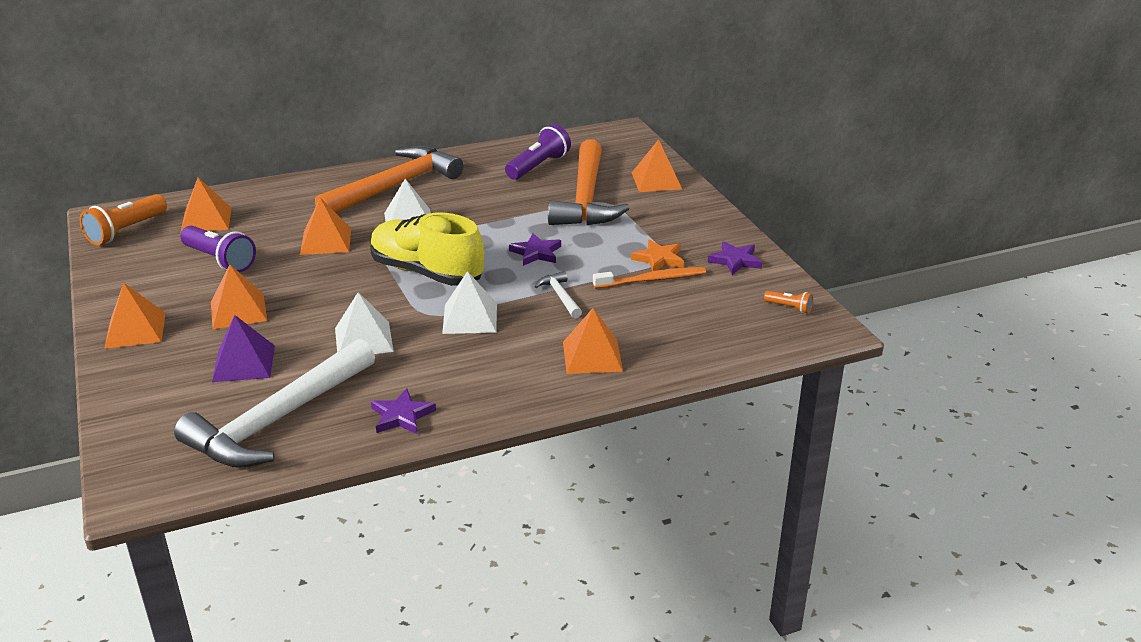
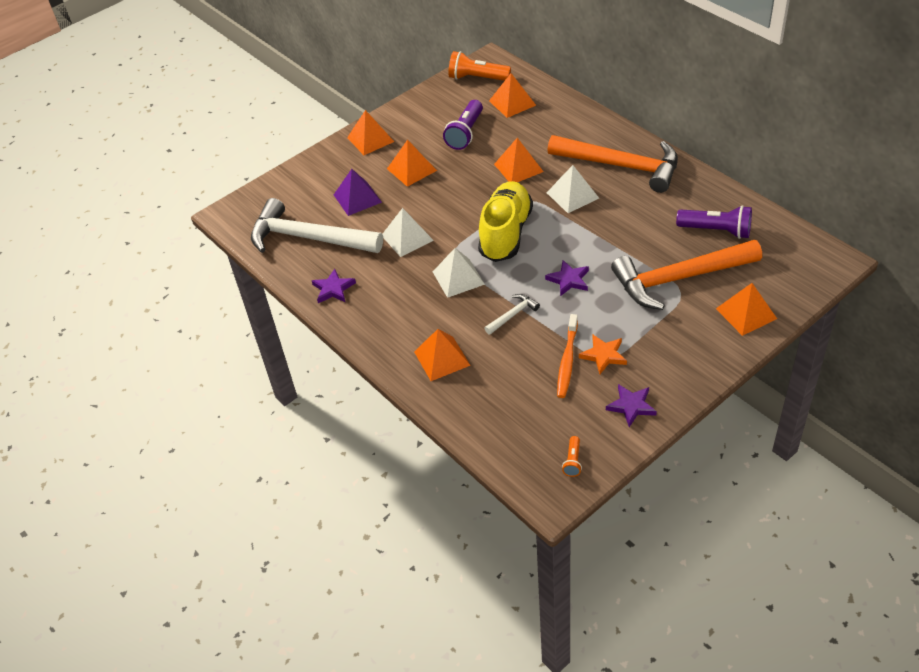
camera: 75 degrees right, 15 degrees up
orange toothbrush [593,267,706,289] -> orange toothbrush turned 45 degrees clockwise [557,314,578,398]

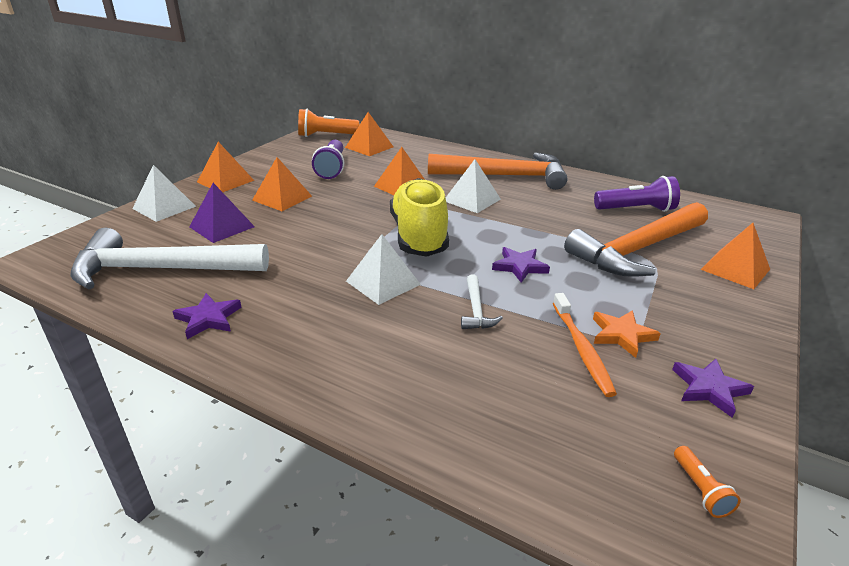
camera: 25 degrees left, 15 degrees down
white pyramid [383,208,434,257] -> white pyramid moved to [132,165,196,222]
orange pyramid [414,329,471,381] -> none
white hammer [484,294,540,335] -> white hammer turned 150 degrees clockwise [461,275,503,329]

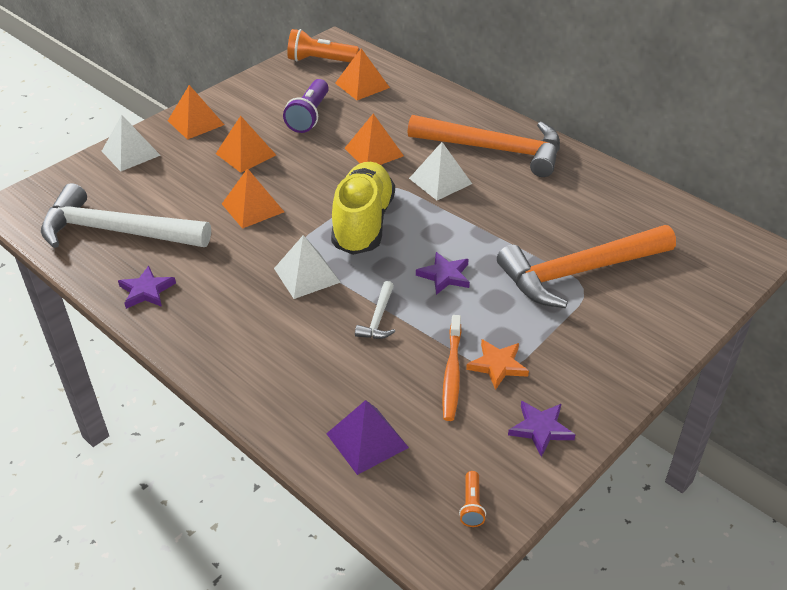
camera: 15 degrees right, 10 degrees up
purple pyramid [189,183,255,243] -> purple pyramid moved to [326,400,409,475]
purple flashlight [594,176,680,212] -> none
orange pyramid [701,223,770,289] -> orange pyramid moved to [222,168,284,229]

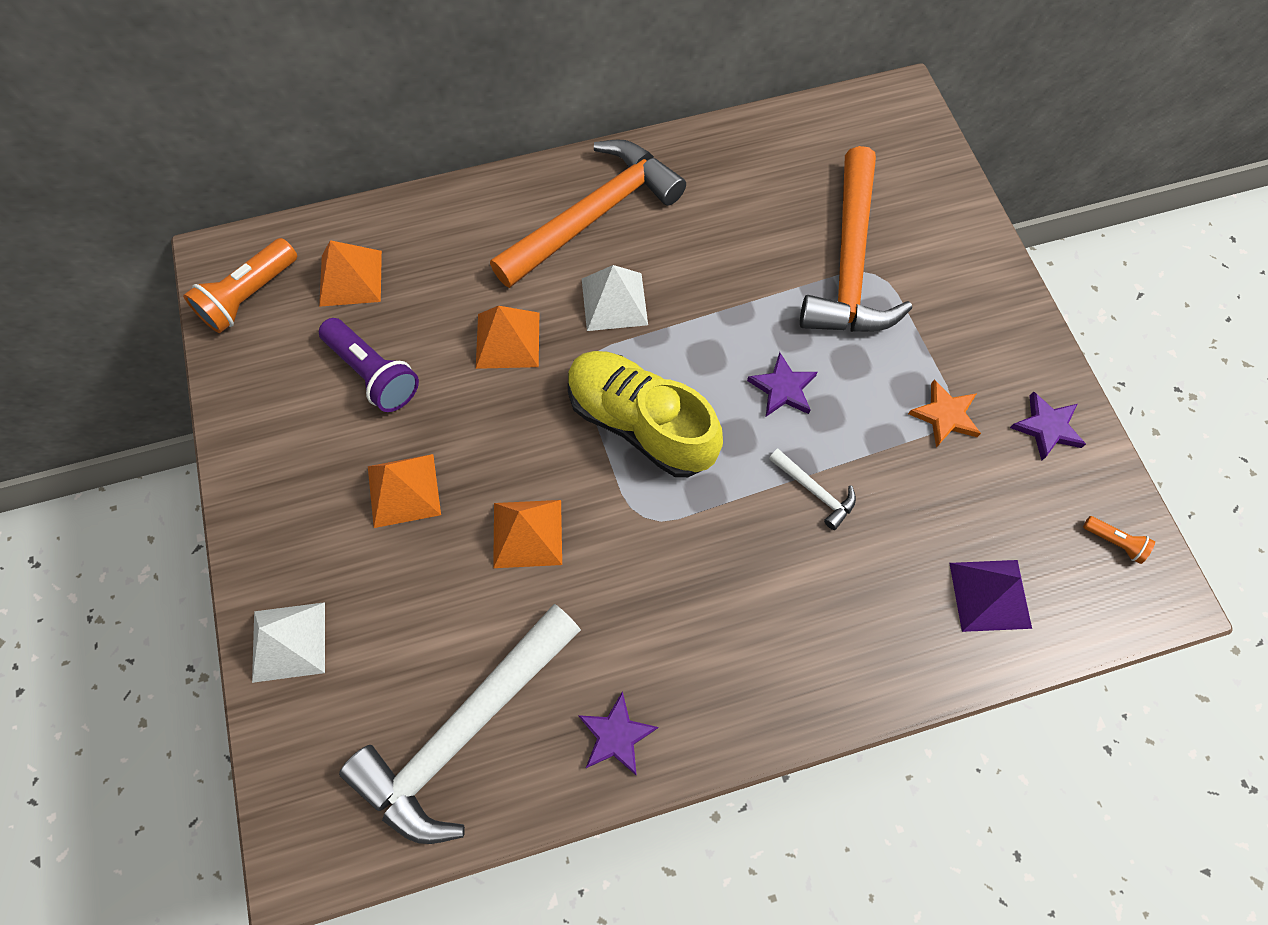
camera: 60 degrees left, 25 degrees up
orange pyramid [168,85,224,140] -> none
white pyramid [274,235,341,299] -> none
orange toothbrush [442,315,462,421] -> none

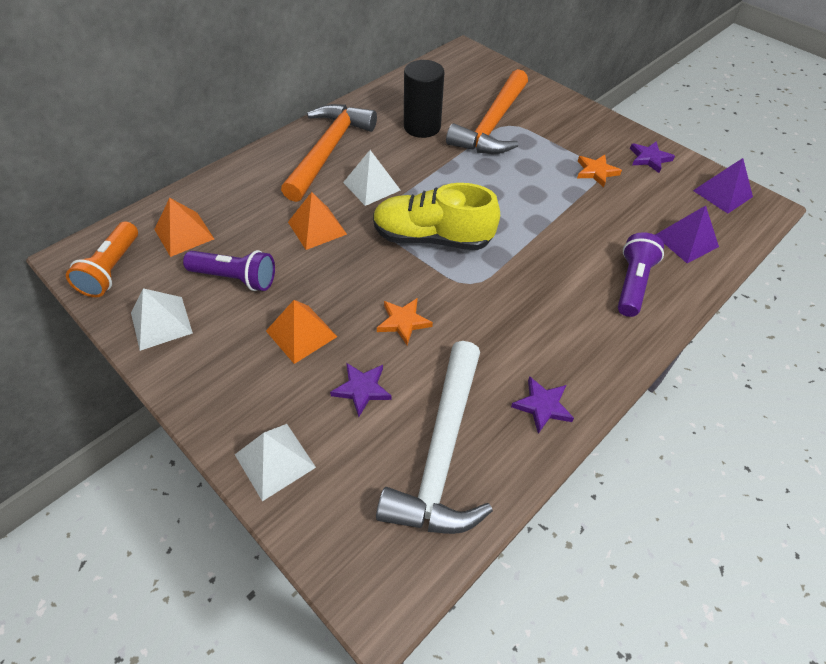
camera: 30 degrees left, 15 degrees down
orange pyramid [493,500,562,568] -> orange star [377,298,433,345]
purple star [747,352,818,416] -> purple star moved to [330,363,392,417]
white hammer [769,449,856,530] -> none
orange hammer [800,146,912,332] -> orange hammer turned 45 degrees clockwise [446,69,528,154]
orange flashlight [1083,516,1155,564] -> purple pyramid [693,158,753,213]
none -> white pyramid [131,288,193,351]
none -> black cylinder [404,60,445,138]
none -> purple flashlight [618,232,664,317]

